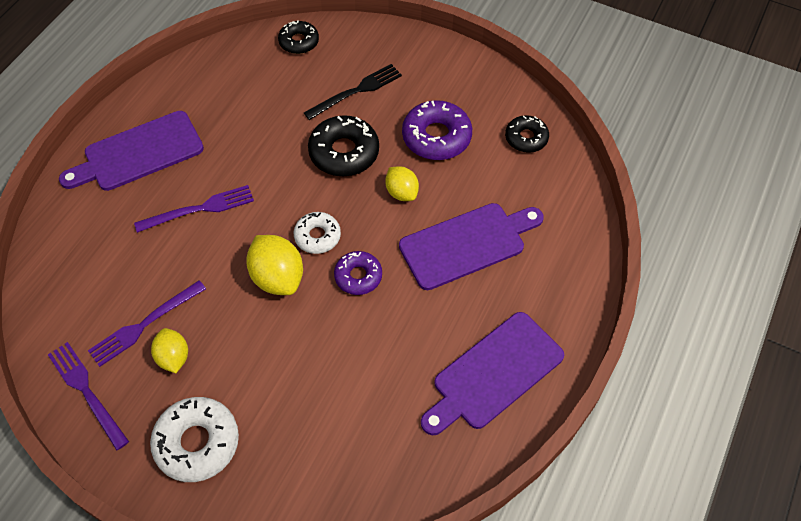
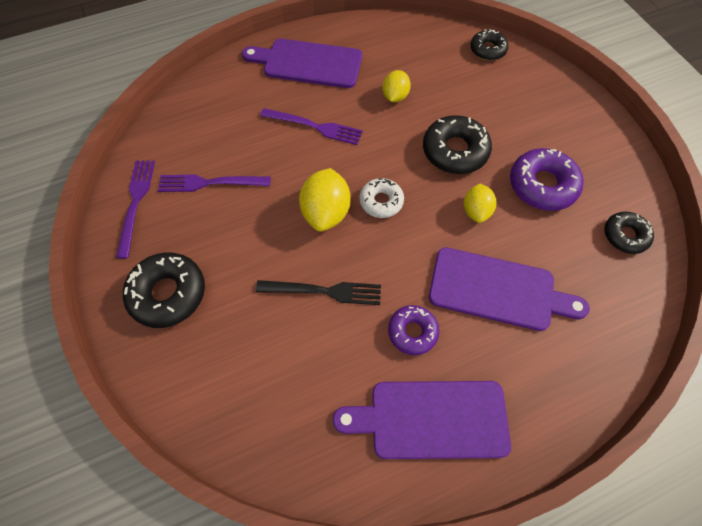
camera: 40 degrees right, 5 degrees up
white donut [150,397,239,482] -> black donut [123,252,205,328]
yellow lemon [151,328,188,373] -> yellow lemon moved to [382,70,411,102]
black fork [304,64,402,120] -> black fork moved to [256,280,381,305]
purple donut [334,251,382,295] -> purple donut moved to [388,305,439,355]

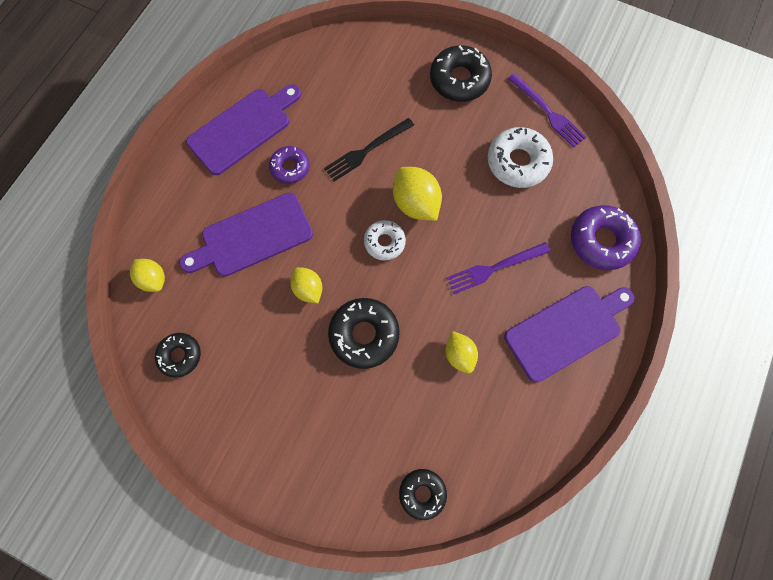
camera: 140 degrees right, 10 degrees up
purple fork [158,175,271,192] -> white donut [488,127,553,188]
purple donut [510,148,584,211] -> purple donut moved to [571,205,641,270]
none -> yellow lemon [130,259,165,292]

